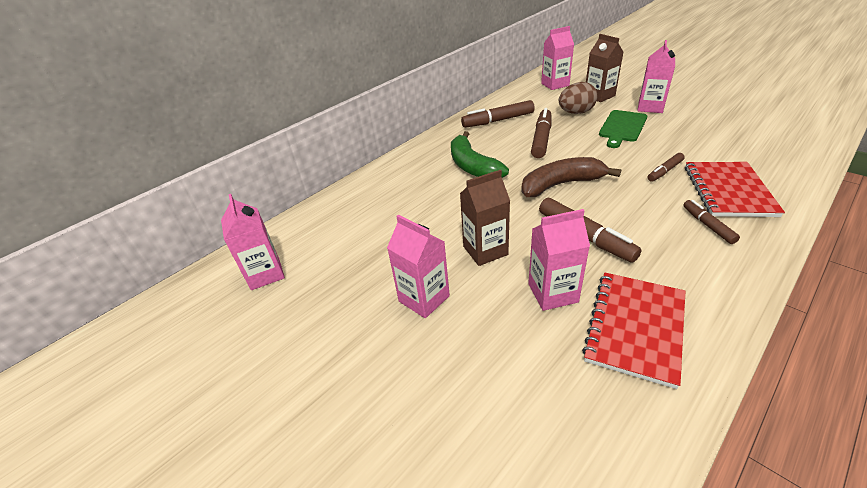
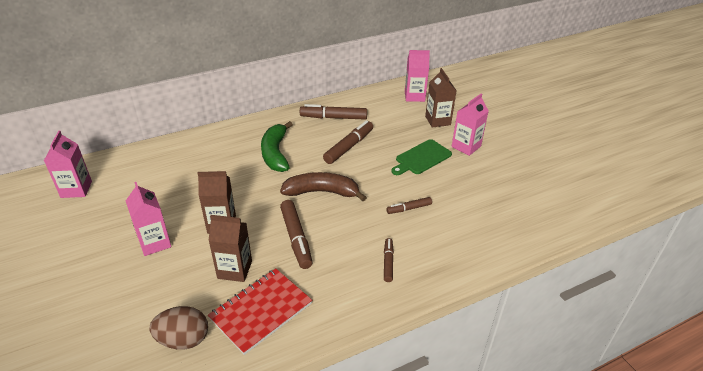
camera: 15 degrees right, 0 degrees up
pink carton [528,209,590,311] -> brown carton [208,215,252,282]
brown egg [559,82,597,114] -> brown egg moved to [149,306,208,349]
red notebook [685,162,785,217] -> none

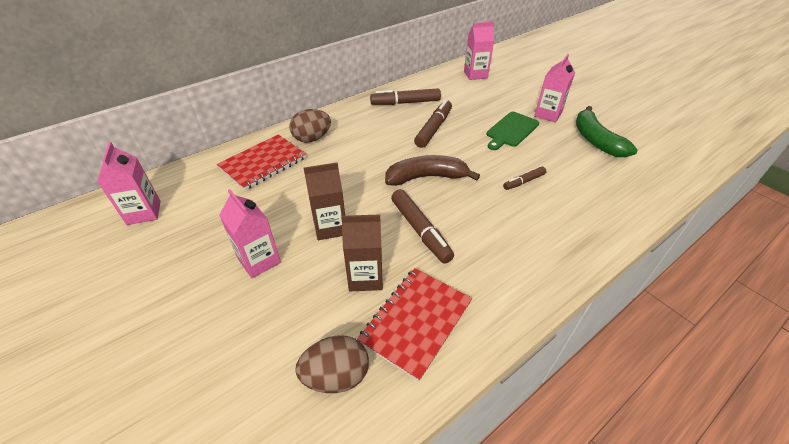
camera: 10 degrees left, 5 degrees up
green banana [261,121,293,172] -> green banana moved to [576,106,637,157]
brown marker [384,238,394,282] -> none
brown carton [425,68,457,127] -> none
none -> red notebook [217,134,306,190]
none -> brown egg [289,109,331,143]

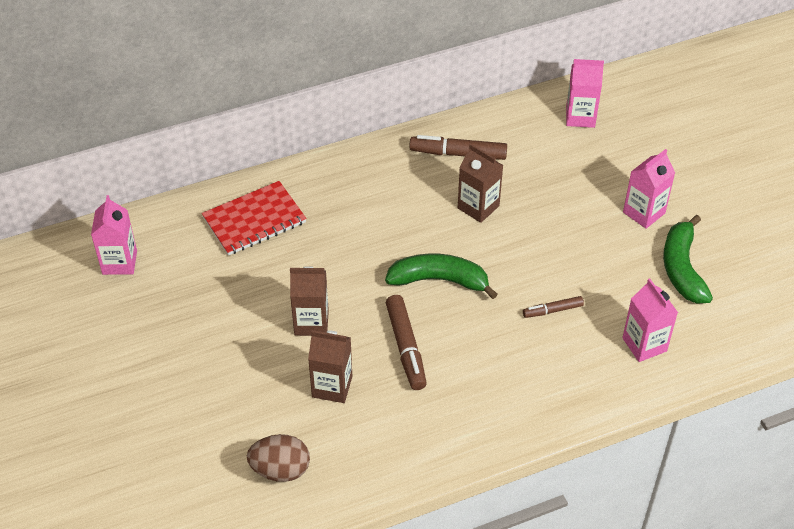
camera: 15 degrees right, 5 degrees up
pink carton [219,189,281,278] -> pink carton moved to [622,279,678,362]
brown egg [289,109,331,143] -> none
red notebook [357,268,472,382] -> none
brown banana [385,155,480,186] -> green banana [385,254,498,299]
brown marker [414,99,452,148] -> brown carton [458,144,503,223]
green cutting board [487,112,539,150] -> none

